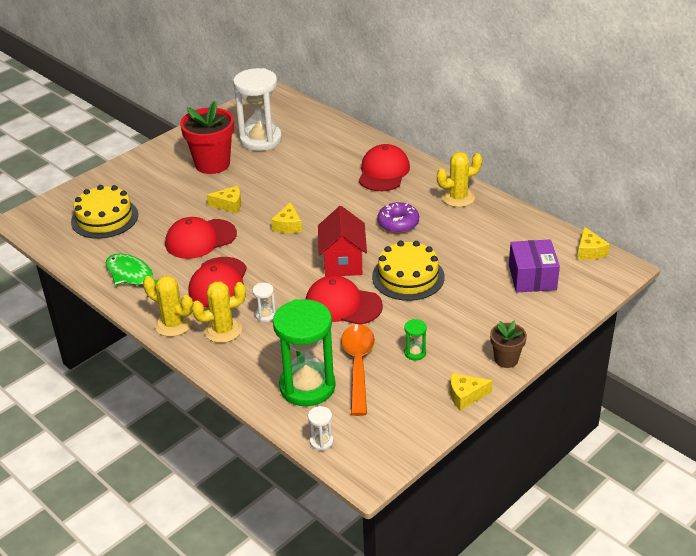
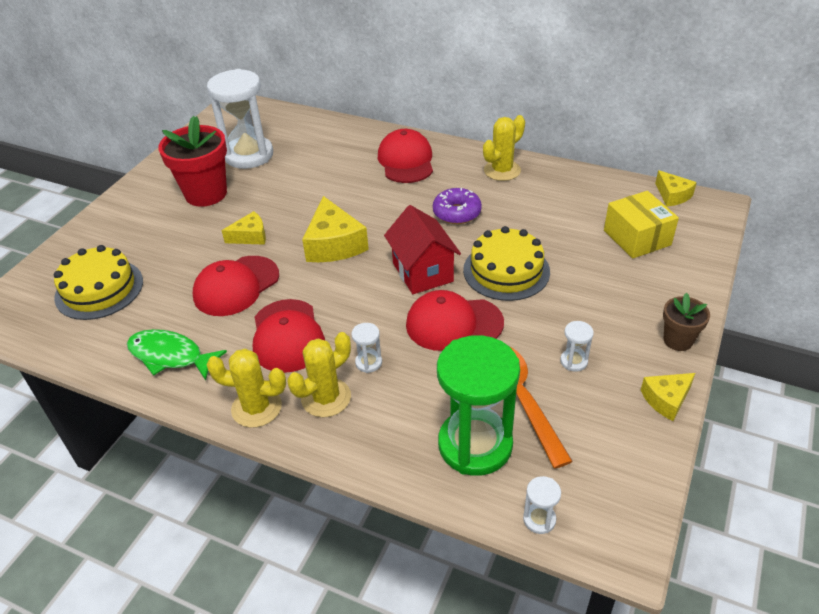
camera: 20 degrees left, 5 degrees up
yellow cheese [271,202,302,233] -> yellow cheese [302,196,369,262], size x1.71
green hourglass [404,319,427,360] -> white hourglass [560,321,594,372]
purple box [509,239,560,292] -> yellow box [604,191,679,259]

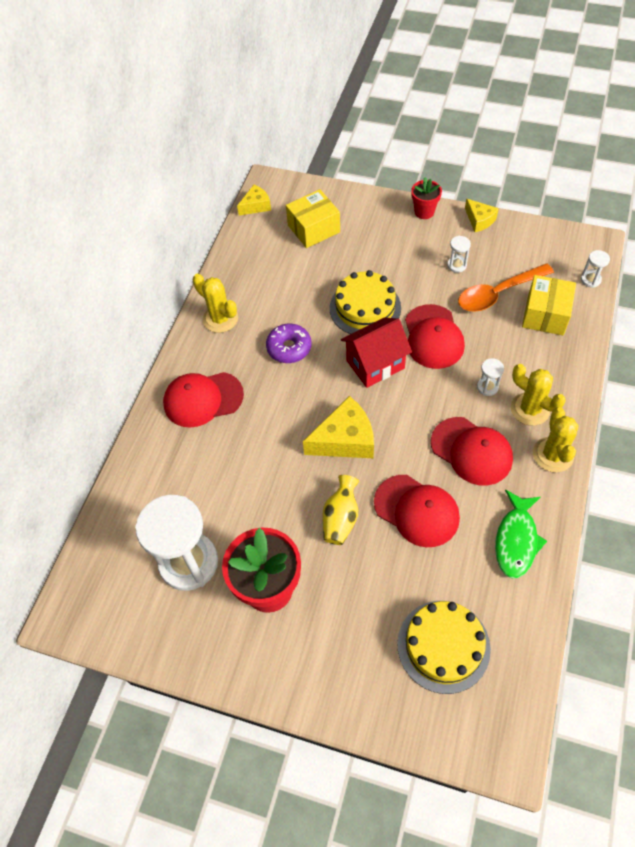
camera: 95 degrees left, 15 degrees up
yellow cheese [221,211,266,245] -> yellow vase [323,475,359,545]
red cap [253,299,325,373] -> red cap turned 60 degrees clockwise [431,417,513,486]
green hourglass [437,335,520,476] -> yellow box [522,275,576,335]
brown flower pot [663,293,710,351] -> red flower pot [411,177,442,219]

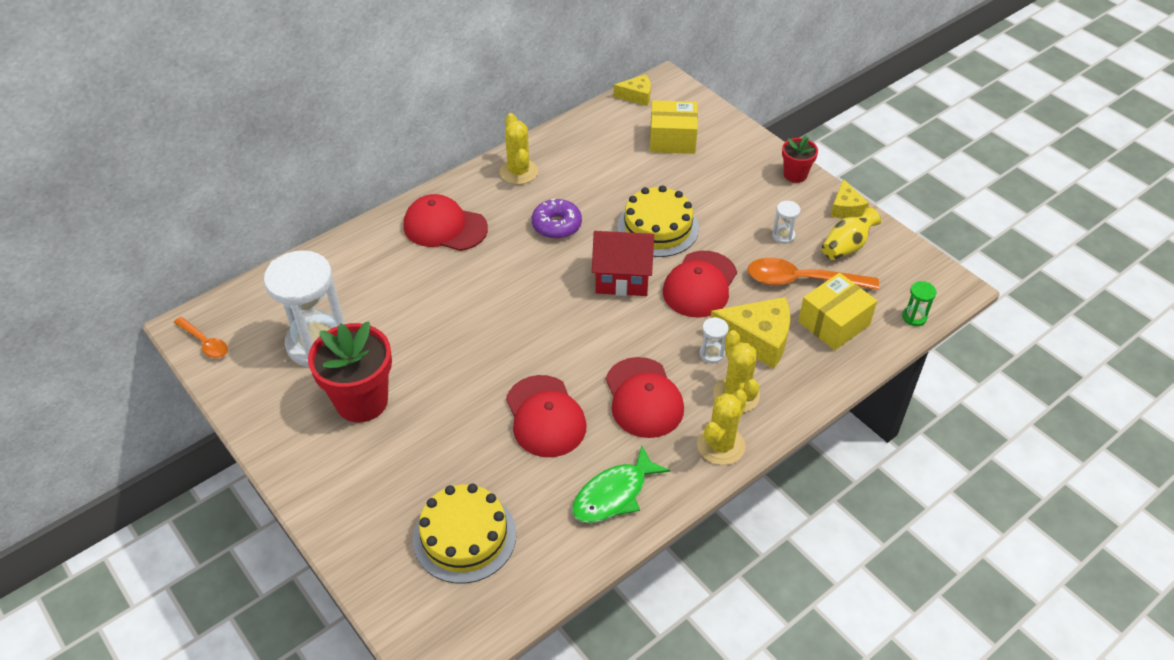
camera: 30 degrees right, 10 degrees down
yellow cheese [303,396,374,458] -> yellow cheese moved to [711,297,790,368]
yellow vase [323,475,359,545] -> yellow vase moved to [822,207,881,260]
white hourglass [581,250,610,288] -> green hourglass [902,281,936,326]
none -> orange spoon [174,317,228,358]

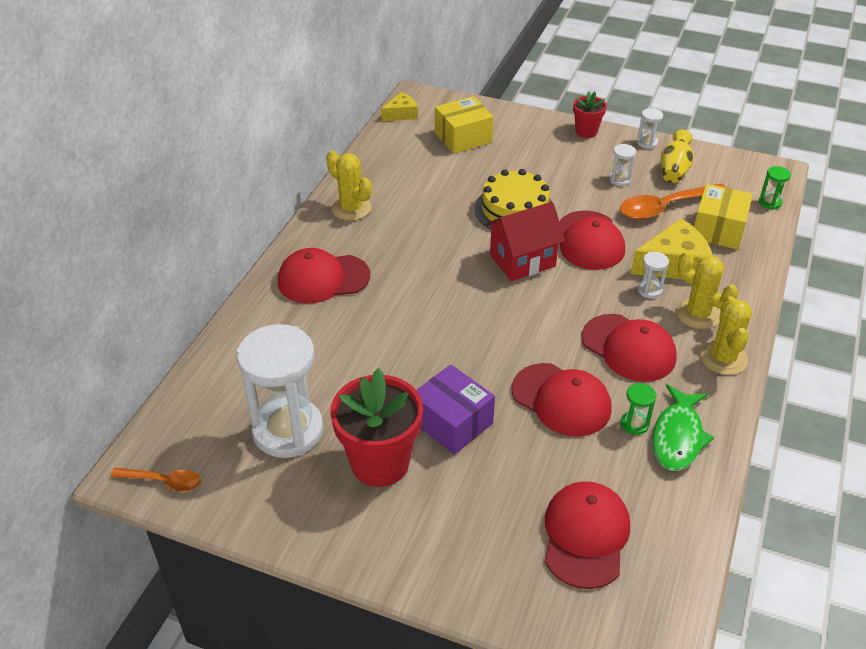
camera: 30 degrees left, 5 degrees down
yellow cake [413,484,516,583] -> red cap [545,481,630,589]
purple donut [532,199,582,239] -> none
yellow cheese [831,179,869,218] -> white hourglass [637,108,663,149]
none -> purple box [416,364,495,455]
none -> green hourglass [621,383,656,435]

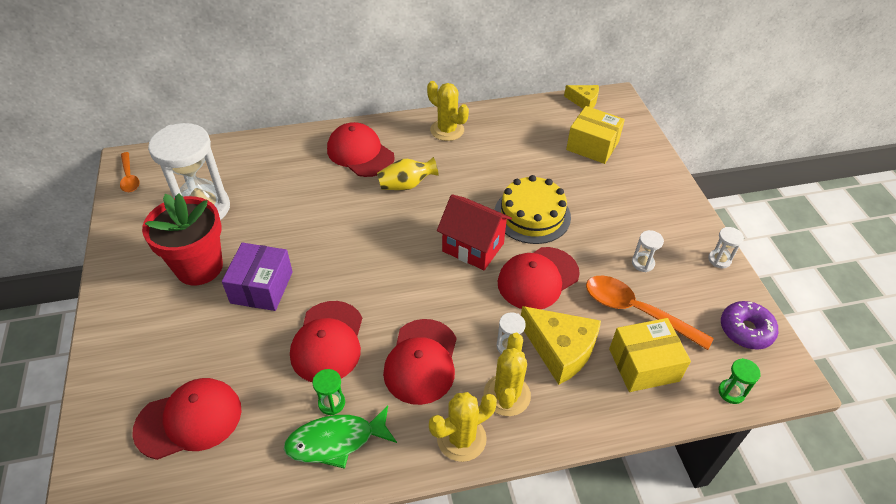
camera: 55 degrees right, 5 degrees up
yellow cactus [326,150,372,221] -> yellow cactus turned 60 degrees counterclockwise [427,81,469,141]
red flower pot [573,91,607,138] -> none
yellow vase [661,129,694,183] -> yellow vase moved to [377,157,439,190]
none -> purple donut [721,301,778,350]

